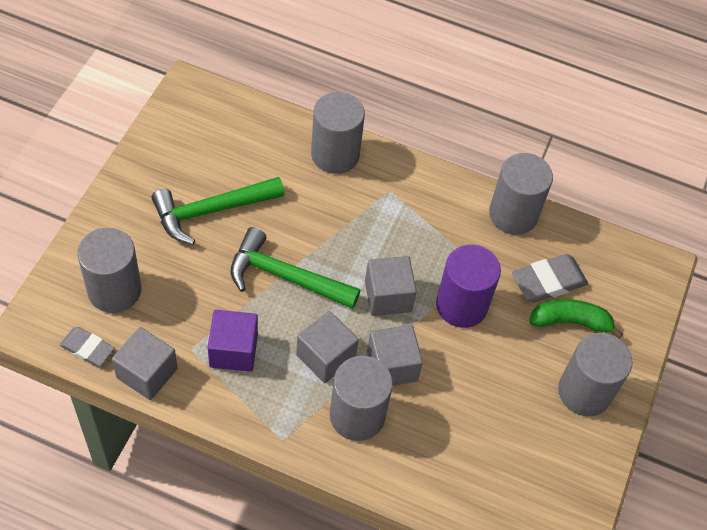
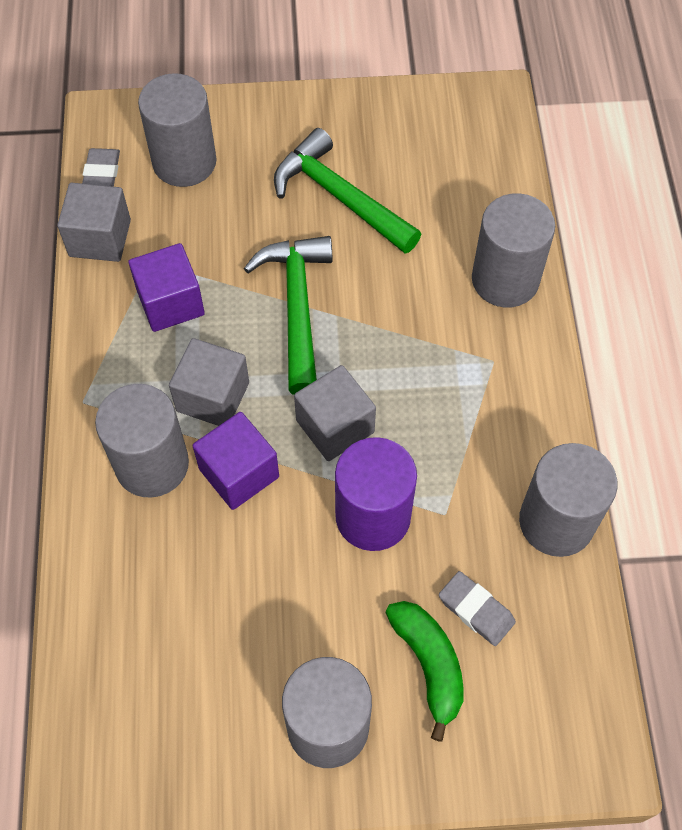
camera: 70 degrees right, 5 degrees up
grey cube [367,325,423,386] -> purple cube [193,412,279,510]
grey eraser [512,254,588,303] -> grey eraser [439,571,516,646], size x0.66

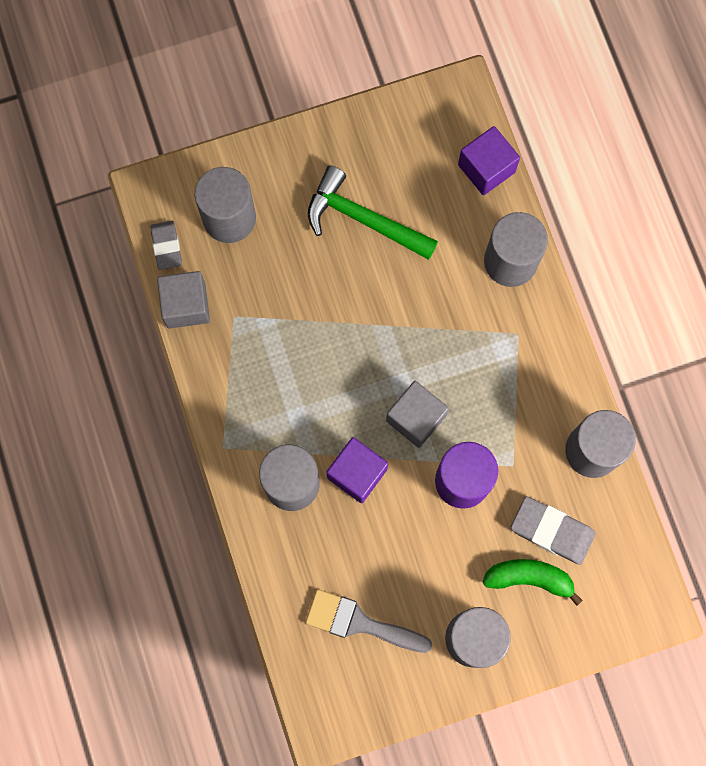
camera: 15 degrees left, 15 degrees up
purple cube [128,243,205,332] -> purple cube moved to [458,126,520,195]
grey cube [169,338,249,426] -> none
green hammer [244,236,333,395] -> none
green banana [385,601,463,742] -> green banana turned 45 degrees counterclockwise [483,559,583,606]
grey eraser [439,571,516,646] -> grey eraser [511,496,596,565], size x1.51
none -> grey brush [305,589,432,653]

